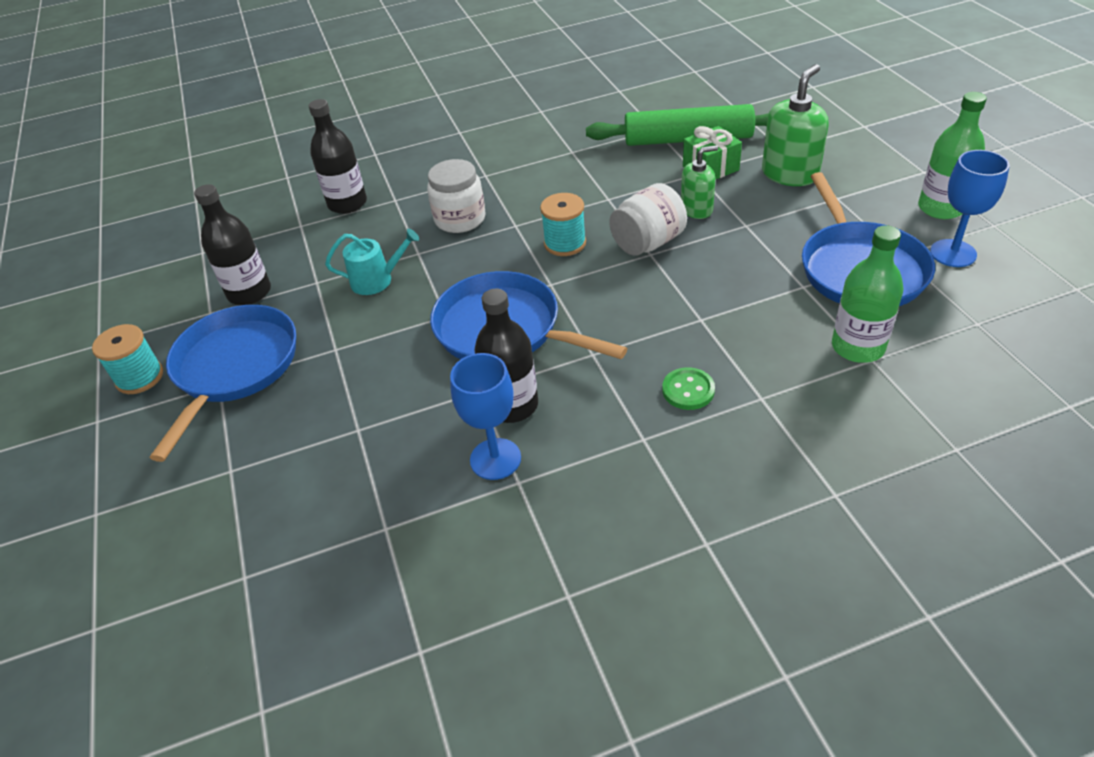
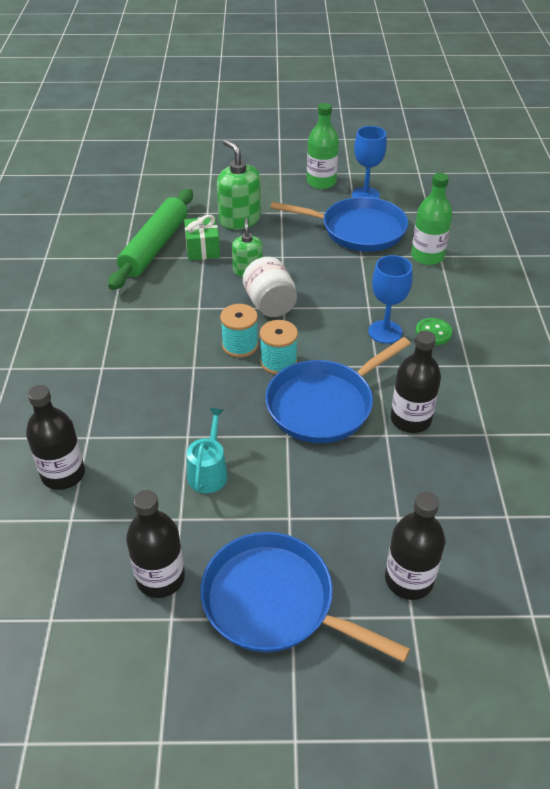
camera: 75 degrees left, 0 degrees up
turquoise spool [92,324,163,394] -> turquoise spool moved to [260,320,298,375]
white jar [427,159,486,233] -> none
blue goblet [450,353,521,480] -> blue goblet moved to [368,255,412,344]
none -> black bottle [385,492,445,600]

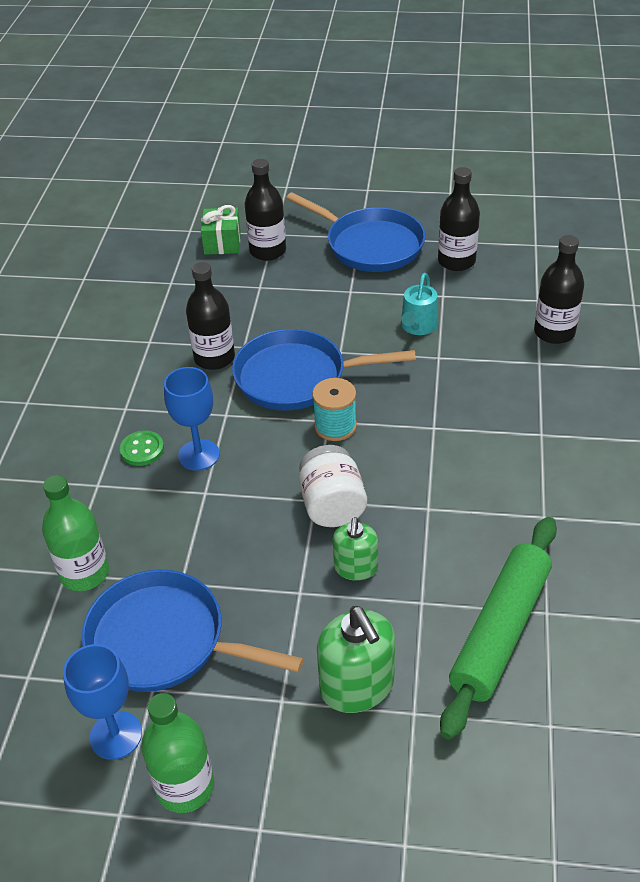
camera: 170 degrees left, 0 degrees up
green gift [184,215,220,260] -> green gift moved to [201,205,241,255]
turquoise spool [220,304,258,358] -> none
blue pan [265,337,411,443] -> blue pan turned 150 degrees counterclockwise [232,329,416,411]

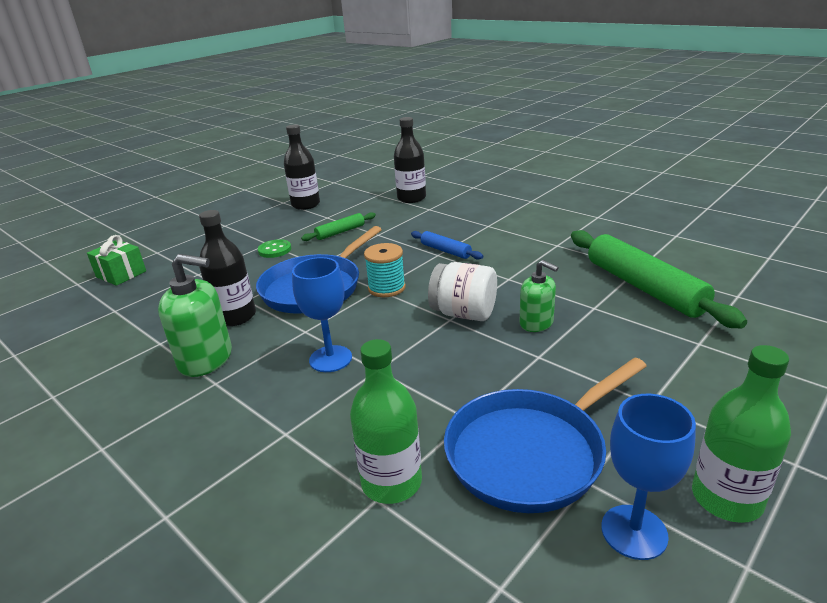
camera: 55 degrees left, 15 degrees down
green button [120,430,164,466] -> green button moved to [258,239,291,258]
black bottle [245,159,286,261] -> none
blue pan [286,192,426,272] -> none
green soap dispenser [317,606,395,713] -> green soap dispenser moved to [158,254,232,377]
turquoise watering can [401,273,438,335] -> green rolling pin [301,212,376,241]
none -> blue rolling pin [411,231,483,260]

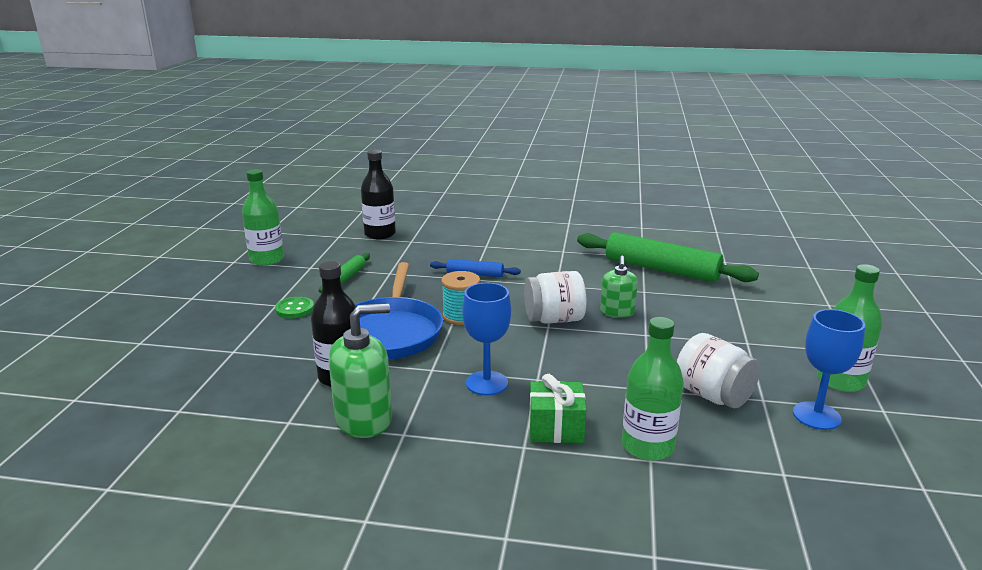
camera: 35 degrees left, 5 degrees down
green gift [87,235,146,286] -> green gift moved to [529,374,587,443]
black bottle [284,124,320,210] -> green bottle [242,169,284,266]
blue pan [444,357,647,513] -> white jar [677,333,760,408]
green soap dispenser [519,260,559,332] -> green soap dispenser turned 90 degrees clockwise [600,255,638,318]

